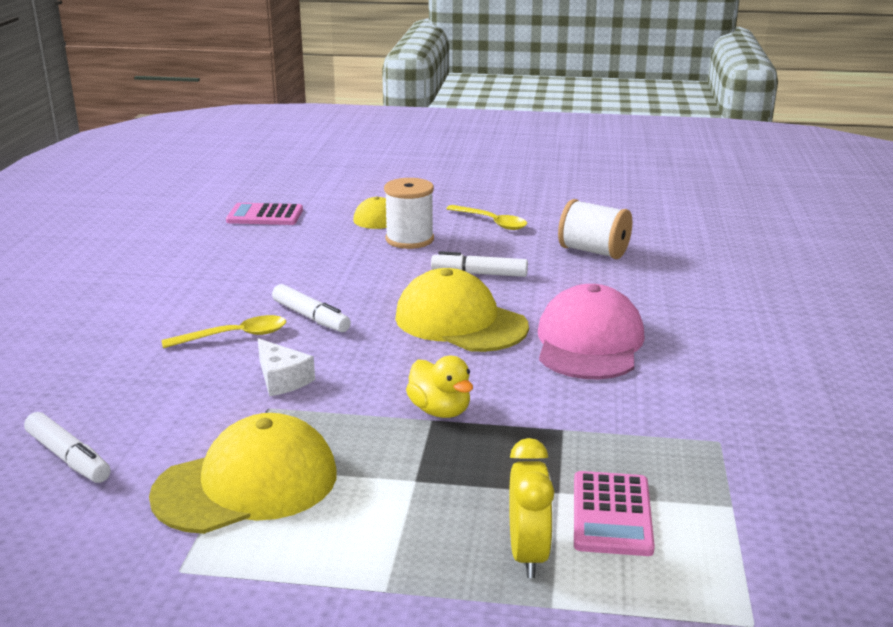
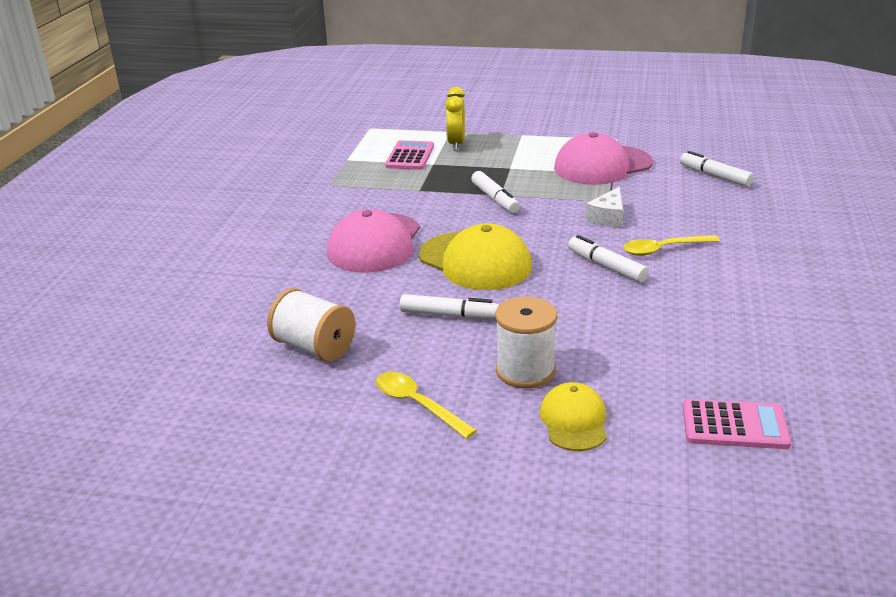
camera: 175 degrees left, 5 degrees up
yellow cap [149,413,337,534] -> pink cap [554,132,653,185]
white cheese [258,338,315,396] -> white cheese turned 120 degrees counterclockwise [586,187,623,227]
yellow duck [406,356,473,418] -> white marker [471,171,520,213]

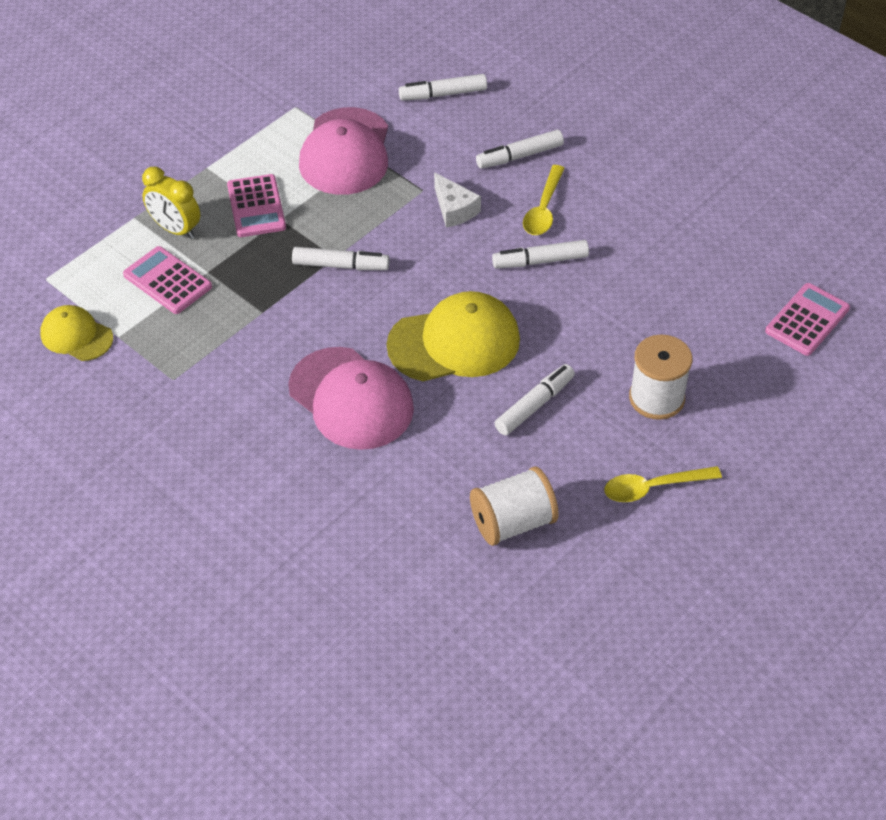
camera: 60 degrees left, 20 degrees up
yellow cap [540,382,607,451] -> yellow cap moved to [40,305,113,361]
none -> pink calculator [227,174,286,237]
none -> white marker [476,130,564,169]

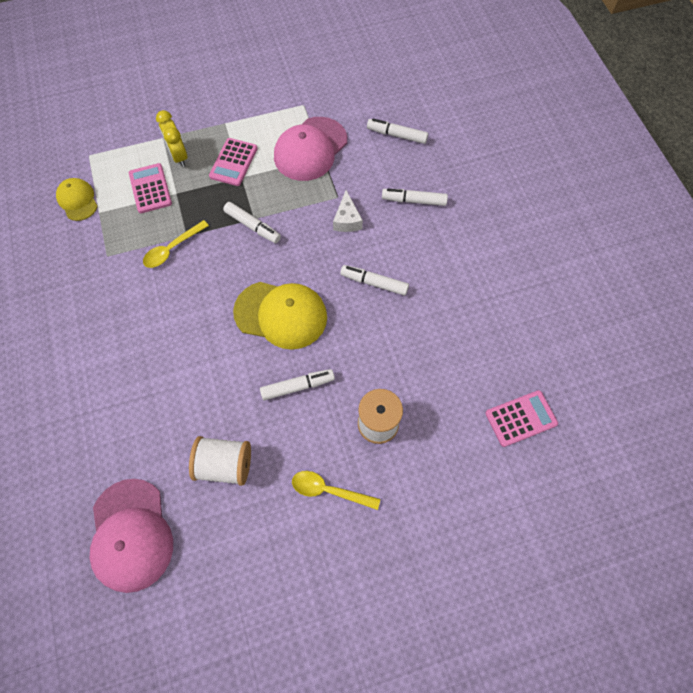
camera: 30 degrees right, 15 degrees up
pink cap [288,347,414,450] -> pink cap moved to [90,479,173,593]
yellow spoon [523,165,565,235] -> yellow spoon moved to [143,220,209,268]

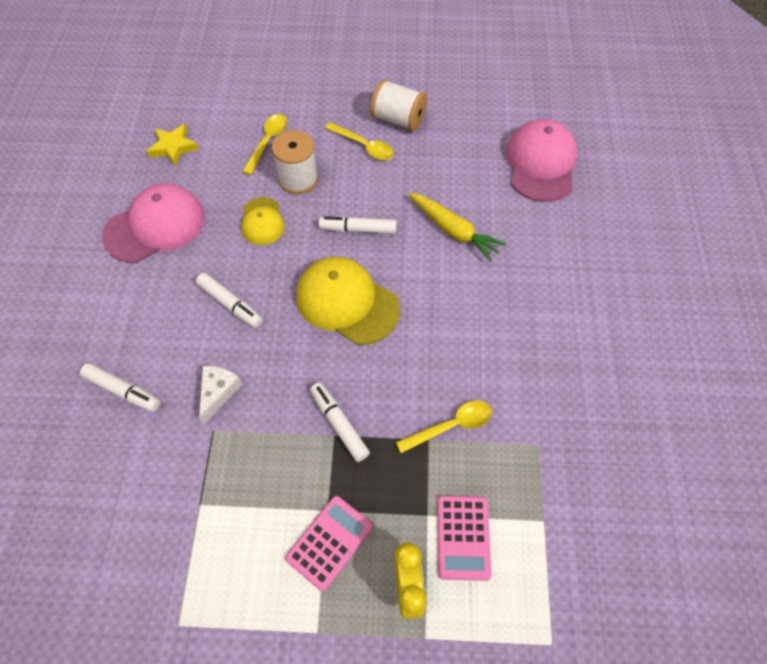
camera: 160 degrees left, 5 degrees down
yellow cap [56,178,98,221] -> yellow cap moved to [241,197,285,245]
white spool [189,436,251,486] -> white spool moved to [370,79,427,131]
pink cap [274,117,347,181] -> pink cap moved to [102,183,205,263]
white marker [367,119,428,144] -> none
pink calculator [485,390,558,447] -> yellow star [146,124,199,167]
none -> yellow spoon [242,114,288,175]
none -> yellow carrot [408,192,506,262]

